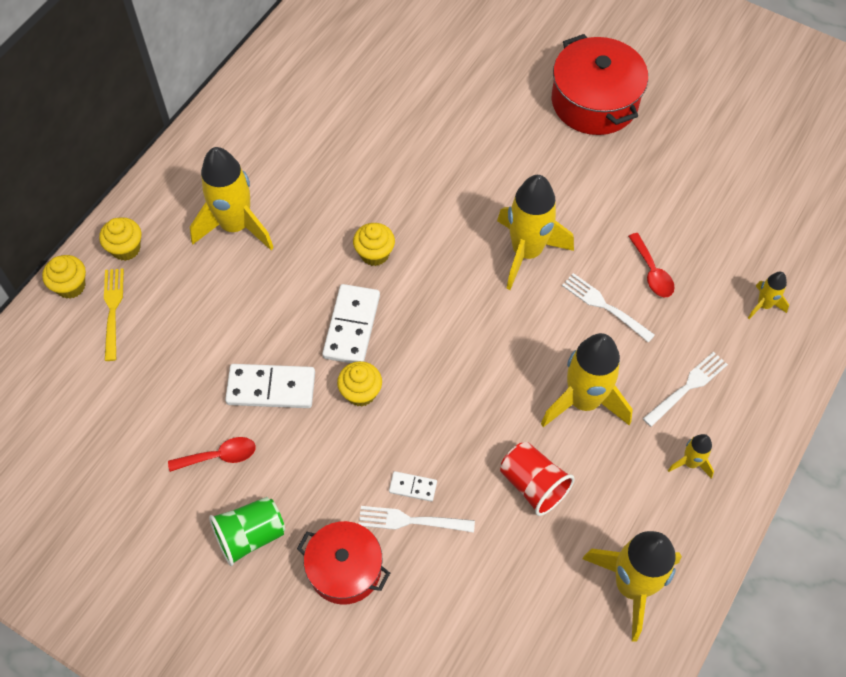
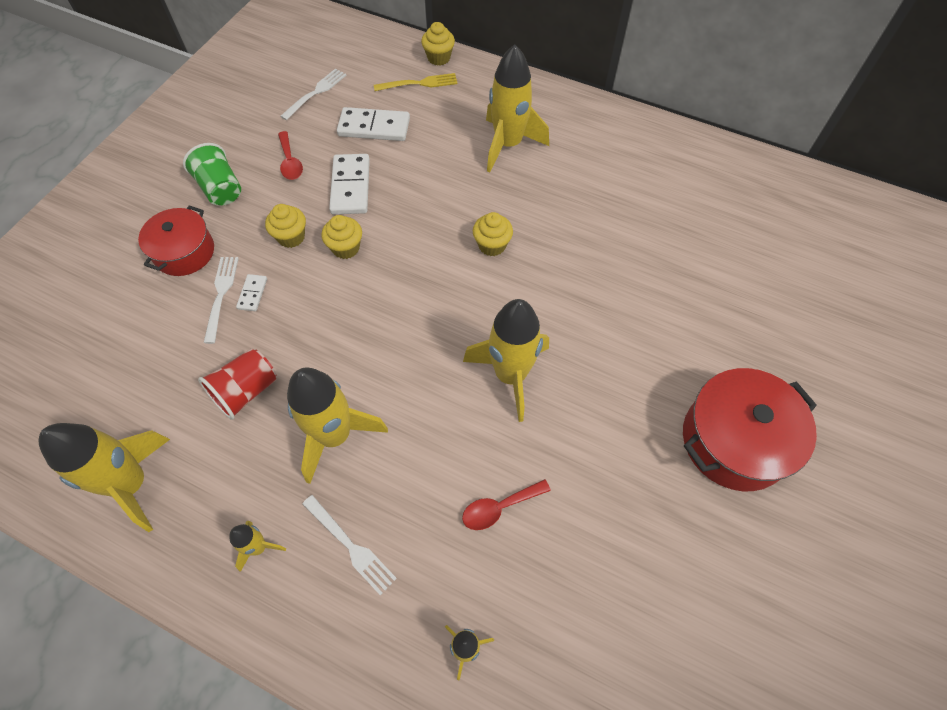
camera: 85 degrees right, 0 degrees up
yellow cupcake [99,217,142,261] -> yellow cupcake moved to [265,204,306,248]
white domino [322,284,380,363] -> white domino moved to [337,107,410,141]
white fork [562,273,655,343] -> white fork moved to [280,68,347,120]

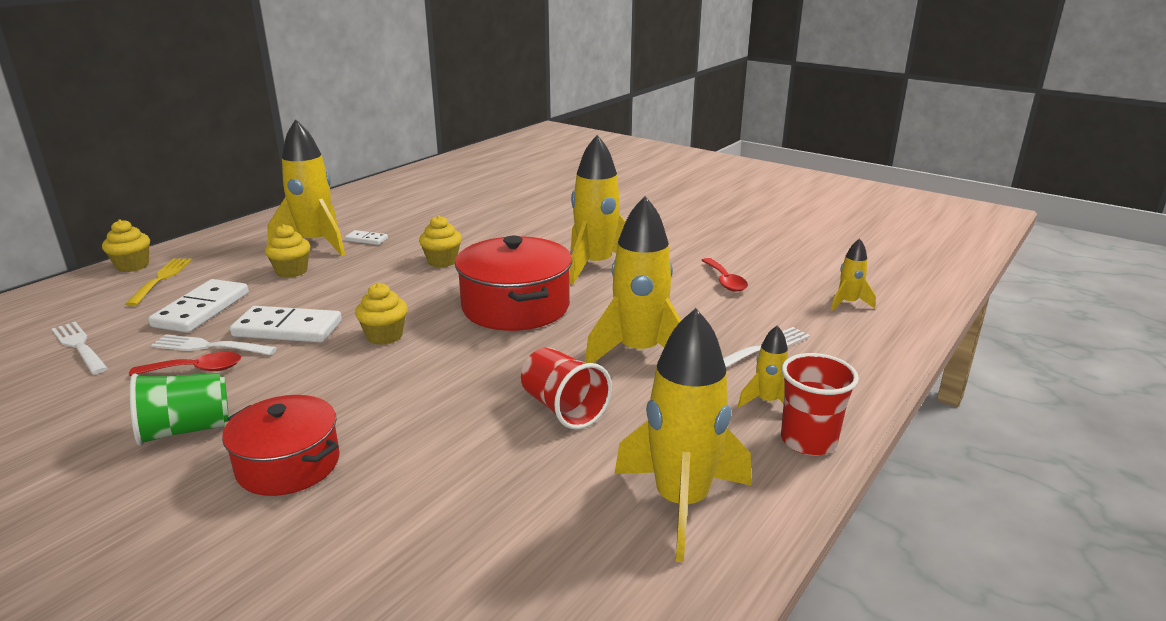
camera: 80 degrees left, 35 degrees down
white fork [204,257,239,344] -> white fork moved to [151,334,277,355]
white domino [236,274,267,311] -> white domino moved to [345,230,388,245]
yellow cupcake [265,204,306,248] -> yellow cupcake moved to [265,224,310,278]
red pot [683,368,817,491] -> red pot moved to [455,236,572,331]
none -> red cup [781,353,859,456]

